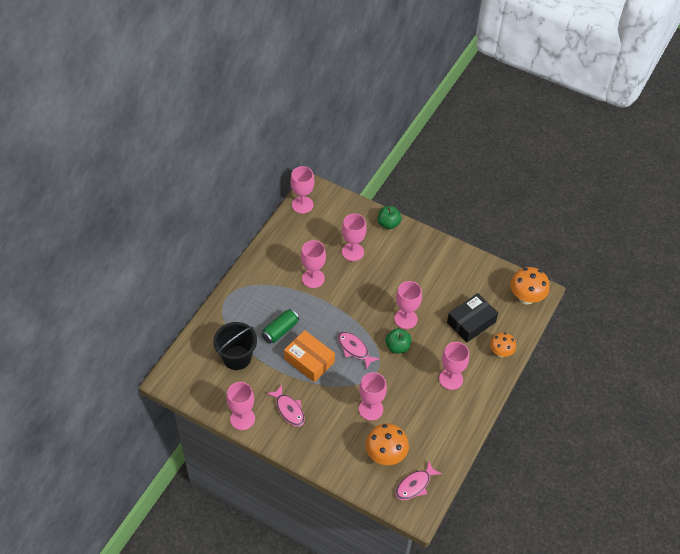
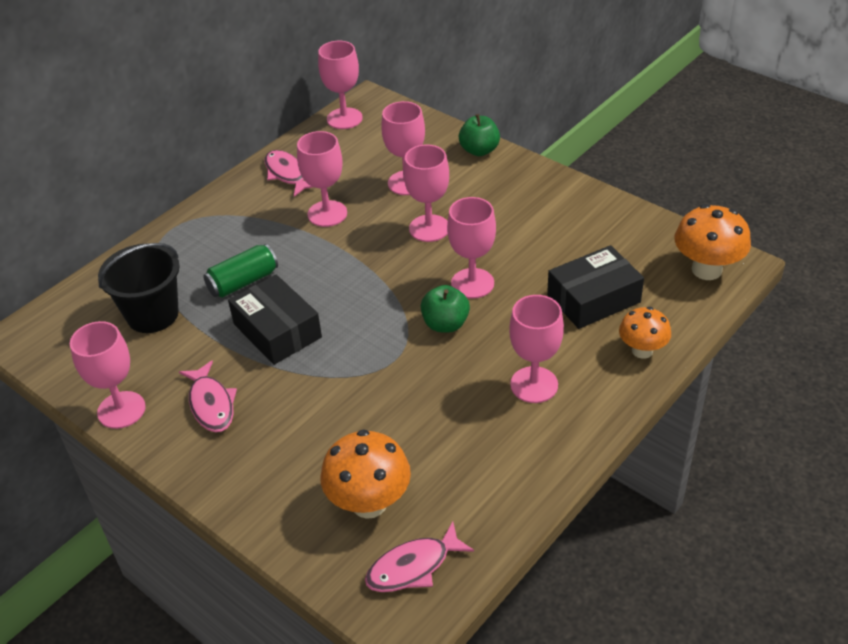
camera: 15 degrees right, 10 degrees down
orange box [284,330,335,382] -> black box [228,275,322,365]
pink fish [338,332,380,369] -> pink fish moved to [265,150,312,197]
pink goblet [359,372,387,421] -> pink goblet moved to [403,144,449,242]

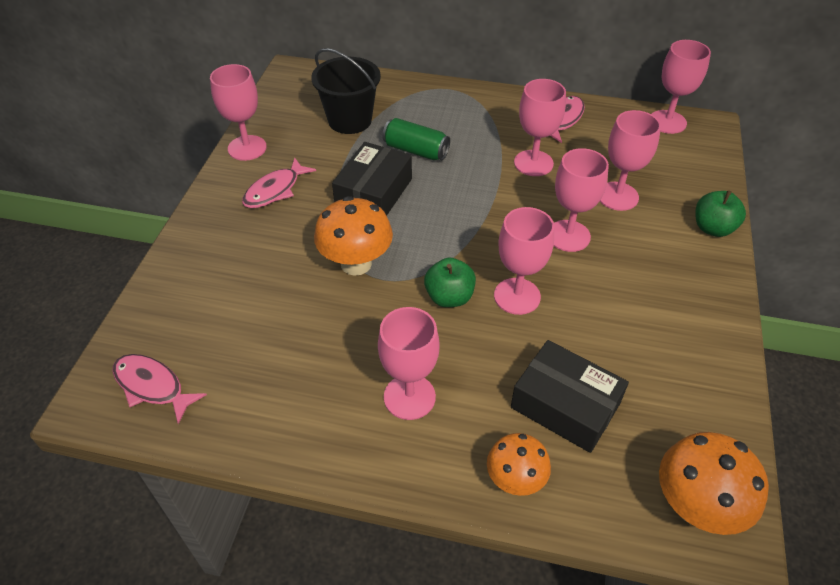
camera: 60 degrees right, 5 degrees up
orange mushroom [320,429,411,519] -> orange mushroom moved to [314,196,393,276]

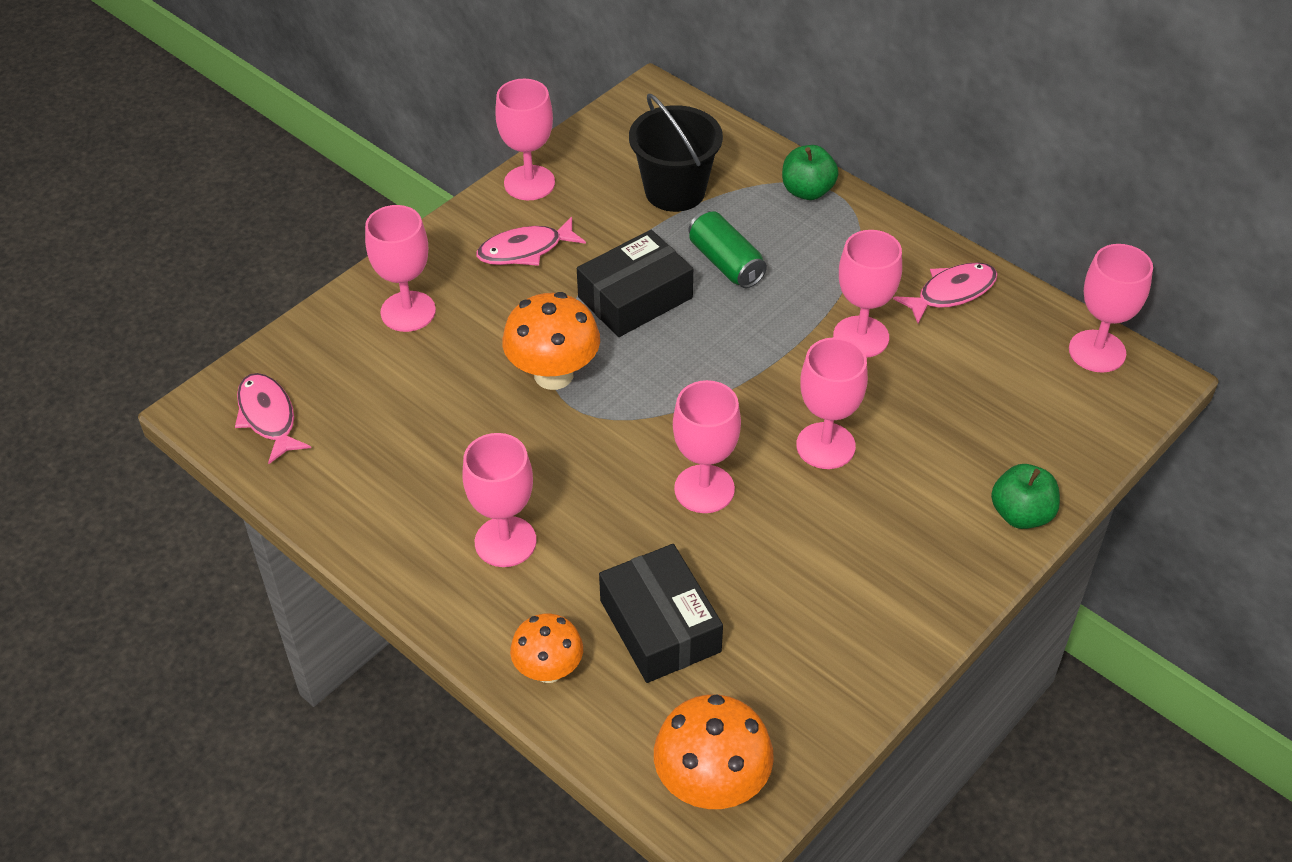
camera: 30 degrees right, 0 degrees up
green apple [424,258,476,307] -> green apple moved to [782,145,839,200]
pink goblet [600,110,661,211] -> pink goblet moved to [365,205,436,332]

